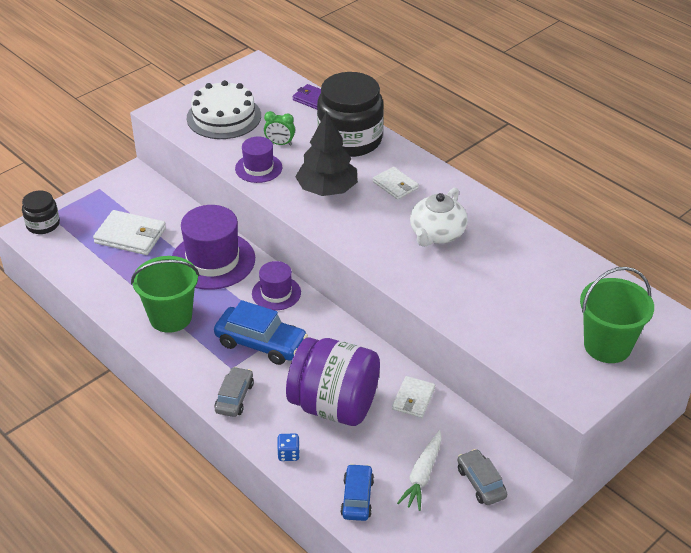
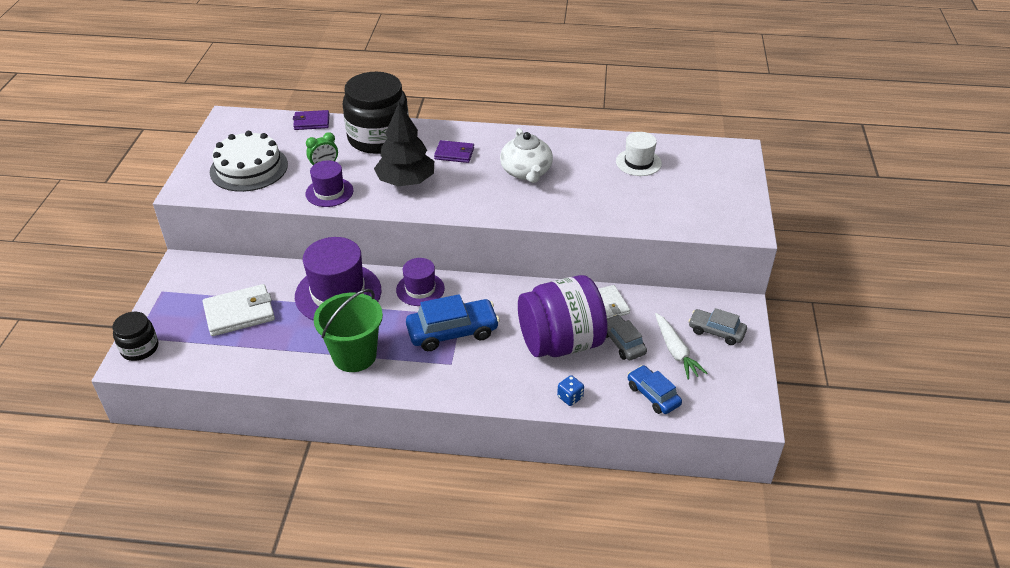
camera: 40 degrees left, 0 degrees up
grey car [214,367,254,417] -> grey car moved to [606,315,647,360]
white wallet [373,167,419,200] -> purple wallet [434,140,474,163]
green bucket [580,267,654,363] -> none
none -> white hat [616,132,662,176]

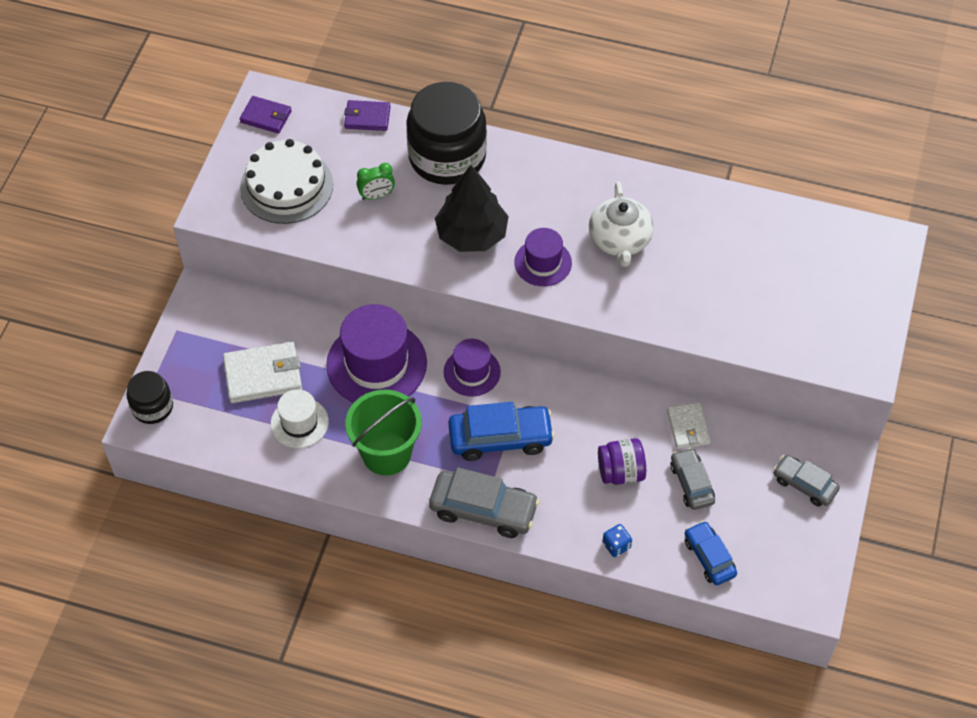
camera: 10 degrees right, 15 degrees up
purple hat [306,160,353,207] -> purple hat moved to [514,228,572,286]
purple wallet [434,140,474,163] -> purple wallet moved to [240,96,292,134]
purple jar [518,275,607,357] -> purple jar [598,438,646,485], size x0.52
white hat [616,132,662,176] -> white hat moved to [271,389,329,448]
white carrot [655,313,707,380] -> none
none -> grey car [429,467,540,538]

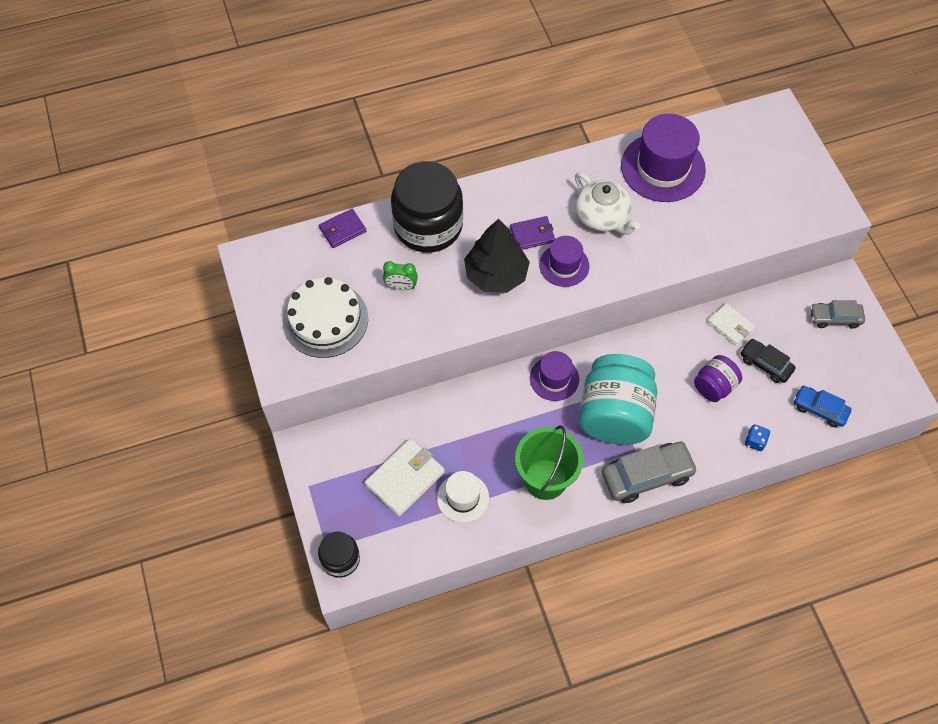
camera: 35 degrees left, 5 degrees up
purple wallet [240,96,292,134] -> purple wallet moved to [510,216,555,250]
purple hat [326,304,427,403] -> purple hat moved to [621,114,706,202]
green clock [357,163,395,200] -> green clock turned 60 degrees clockwise [383,261,418,290]
blue car [448,402,555,461] -> turquoise jar [579,354,657,445]
grey car [670,448,715,510] -> black car [740,339,796,383]

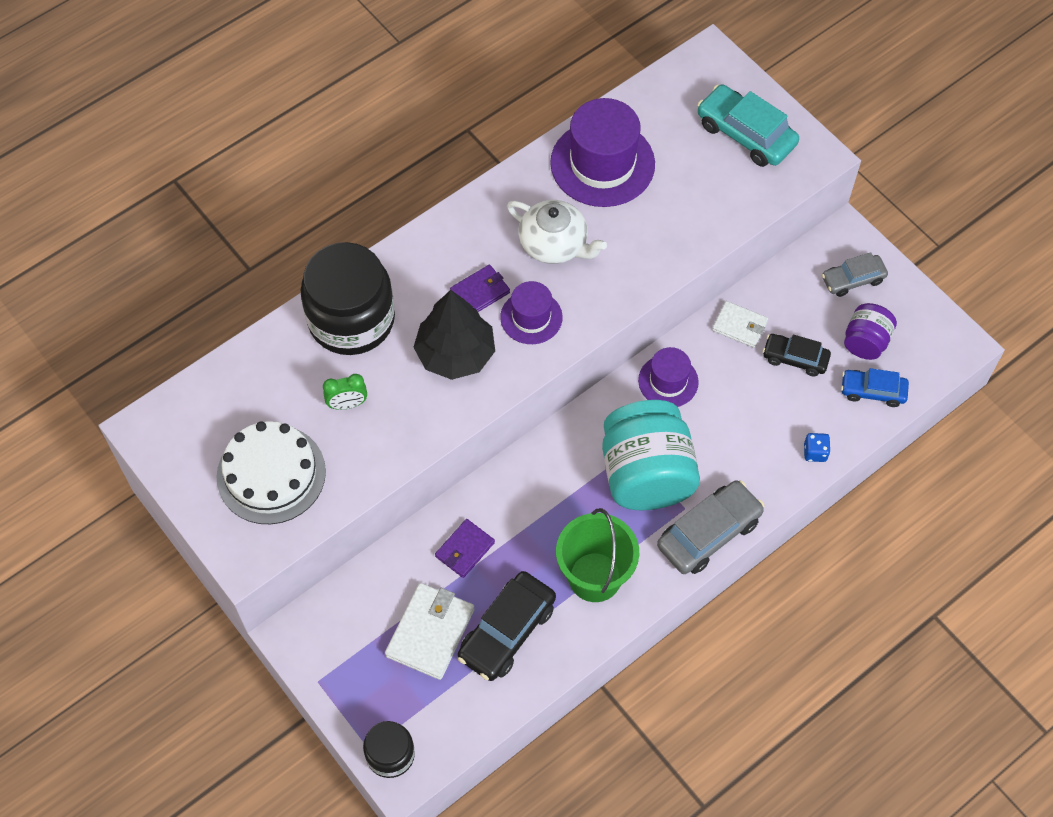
camera: 20 degrees left, 0 degrees up
purple wallet [319,208,366,248] -> purple wallet moved to [435,519,495,578]
white hat [437,471,489,523] -> black car [458,571,556,681]
purple hat [530,351,579,401] -> purple hat moved to [638,347,699,407]
purple jar [694,355,742,402] -> purple jar moved to [844,303,897,360]
none -> turquoise car [697,84,799,167]

